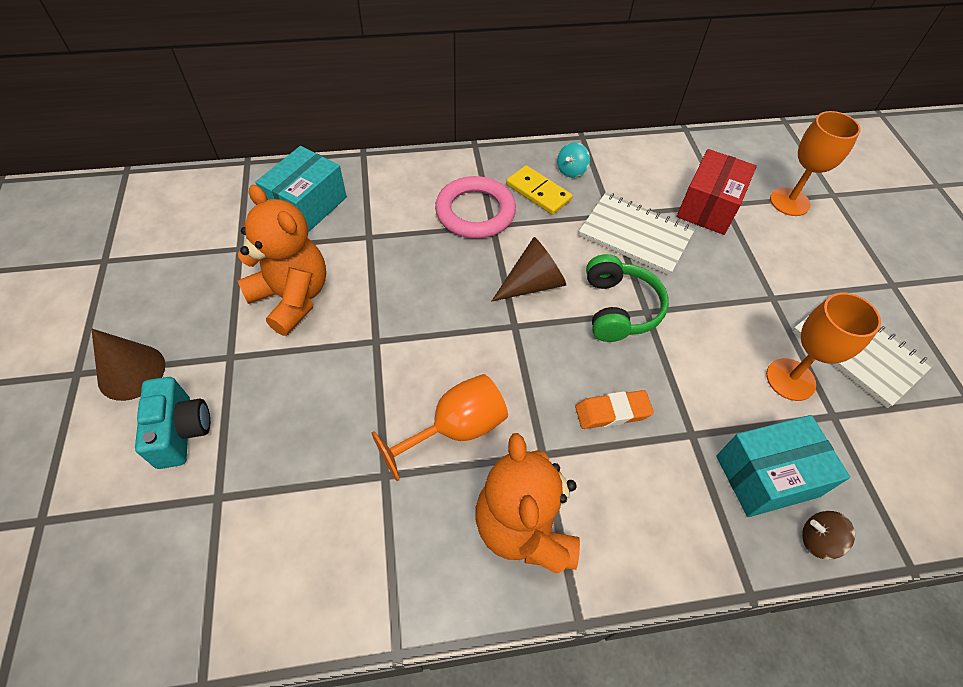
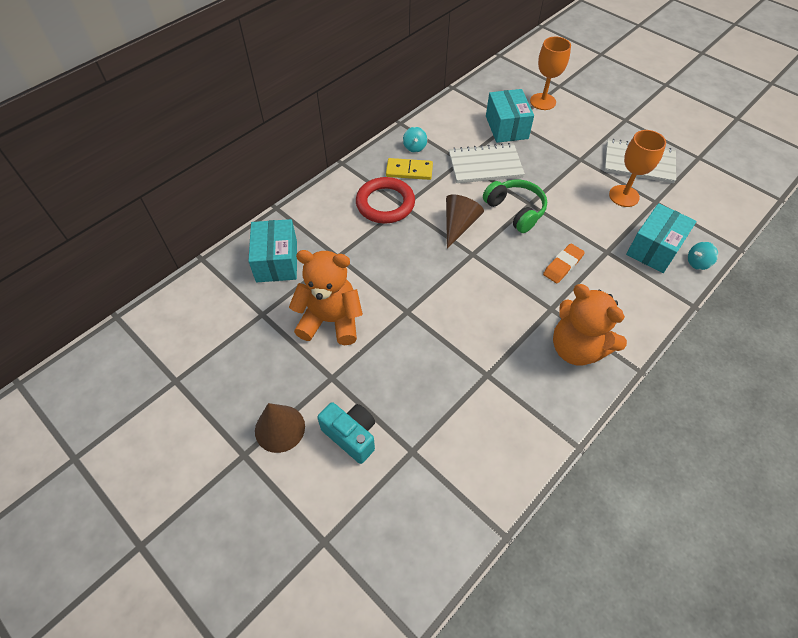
camera: 35 degrees left, 0 degrees up
orange goblet [371,374,508,482] -> none
pink ring [435,176,516,239] -> red ring [356,177,415,223]
red box [677,149,757,235] -> turquoise box [486,89,534,143]
brown spinning top [802,511,855,560] -> turquoise spinning top [688,242,718,270]

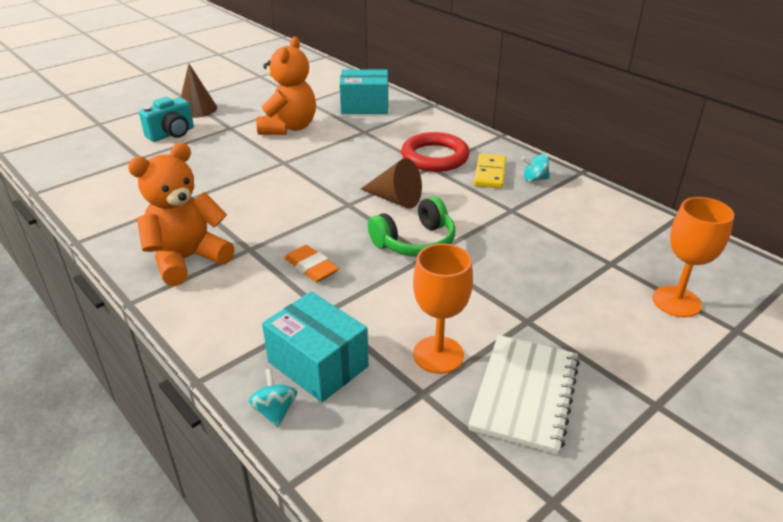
camera: 95 degrees right, 20 degrees down
white notebook [449,143,525,183] -> none
turquoise box [486,89,534,143] -> none

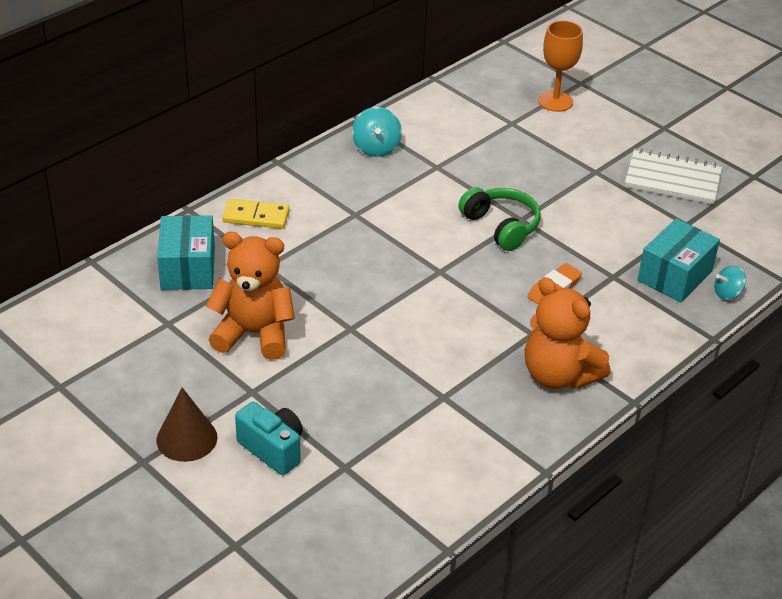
camera: 95 degrees left, 5 degrees up
brown cone [361,158,422,209] -> none
red ring [401,132,470,172] -> none
orange goblet [413,243,473,374] -> none
yellow domino [474,153,506,188] -> yellow domino moved to [222,199,290,229]
turquoise spinning top [522,154,550,182] -> turquoise spinning top [352,107,402,157], size x1.52

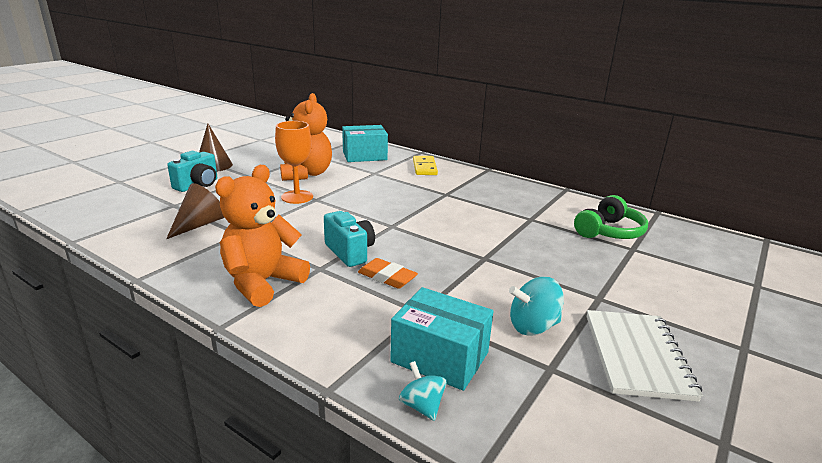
camera: 80 degrees right, 15 degrees down
turquoise spinning top [352,107,402,157] -> turquoise spinning top moved to [509,277,564,336]
green headphones [459,187,541,251] -> green headphones moved to [574,195,648,239]
orange goblet [538,21,583,112] -> orange goblet moved to [275,121,313,204]
none -> brown cone [166,183,225,239]
none -> turquoise camera [324,211,375,267]

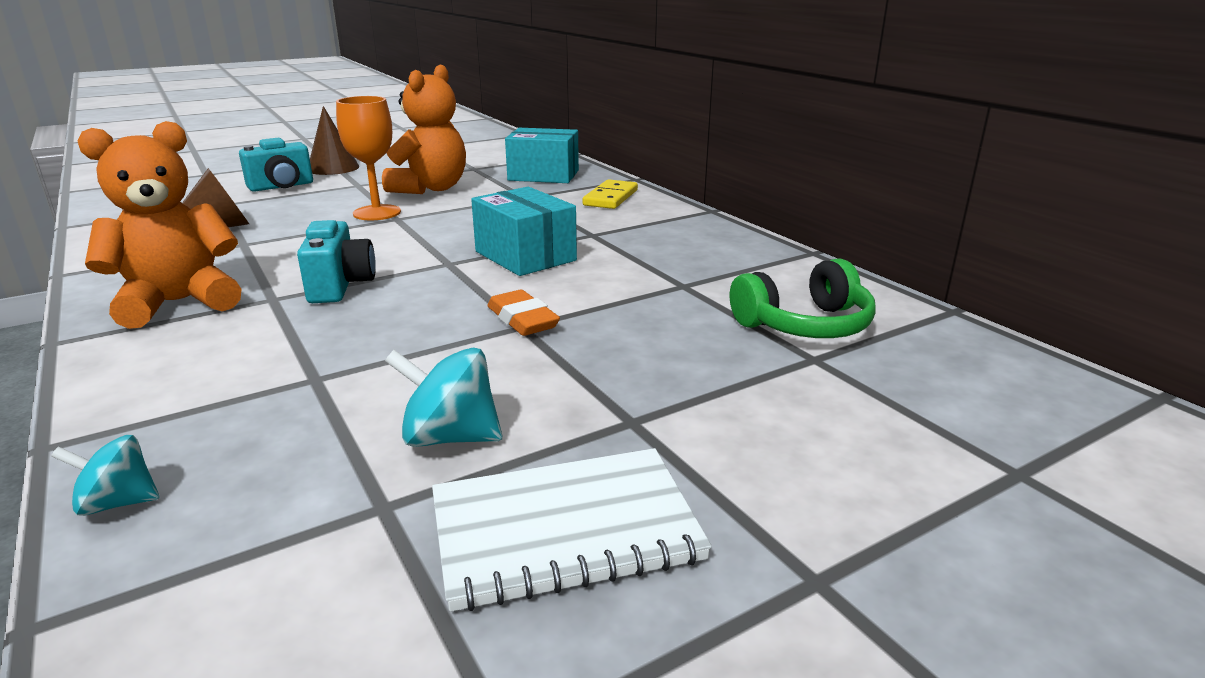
camera: 25 degrees right, 0 degrees up
orange eraser [358,258,418,289] -> orange eraser moved to [488,289,560,336]
turquoise box [390,287,493,391] -> turquoise box moved to [471,187,577,276]
turquoise spinning top [399,361,447,421] -> turquoise spinning top turned 90 degrees counterclockwise [51,435,160,516]
white notebook [587,310,703,402] -> white notebook turned 45 degrees clockwise [432,448,712,612]

